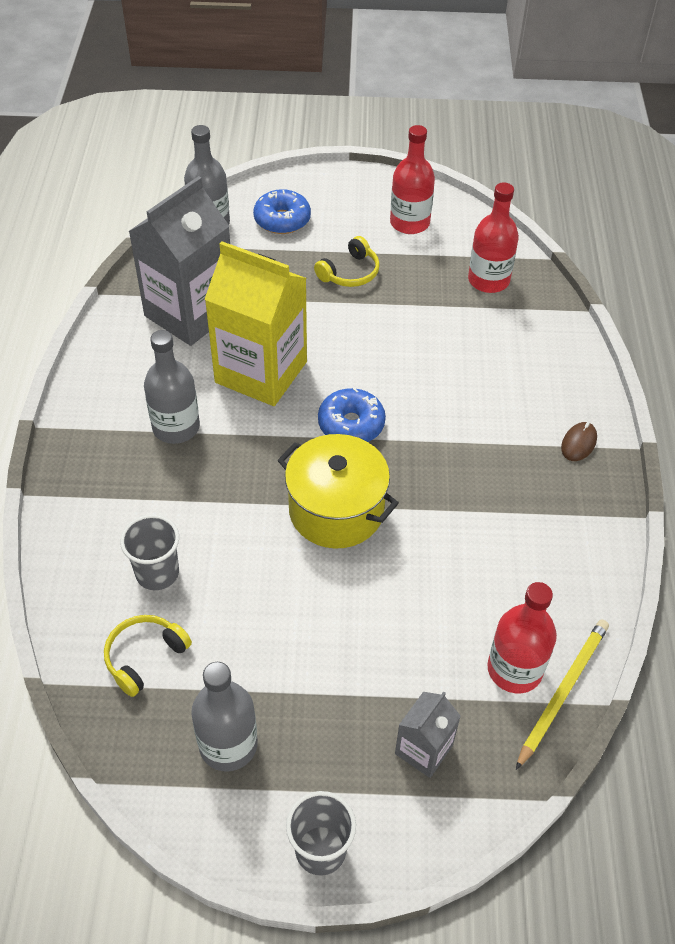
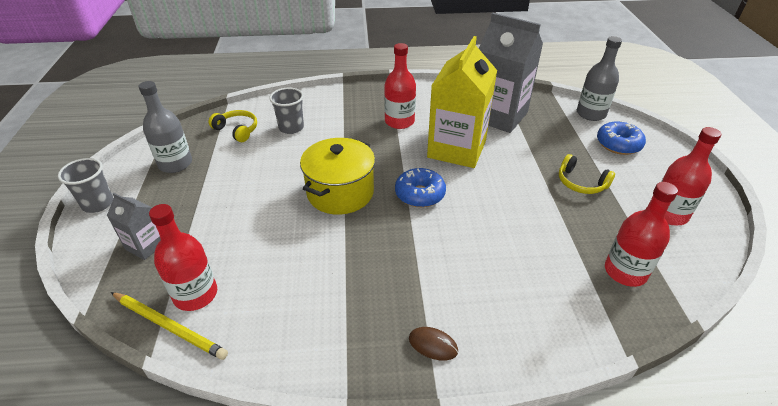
camera: 85 degrees right, 10 degrees down
grey bottle [144,330,200,444] -> red bottle [384,43,416,129]

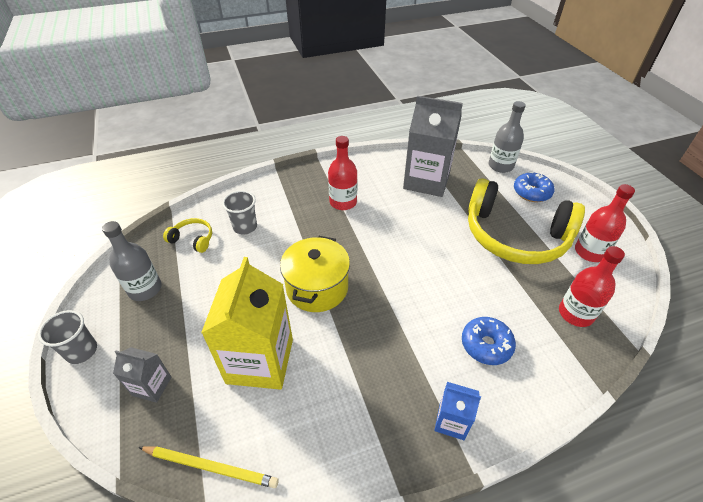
camera: 15 degrees left, 5 degrees up
red bottle [149,204,217,311] -> none
blue donut [395,168,446,207] -> blue donut moved to [462,317,516,365]
brown mouse [409,327,458,360] -> blue carton [434,382,481,440]
yellow carton [427,36,497,168] -> yellow carton moved to [201,257,293,390]
yellow headphones [559,154,615,194] -> yellow headphones [468,178,585,264], size x2.45

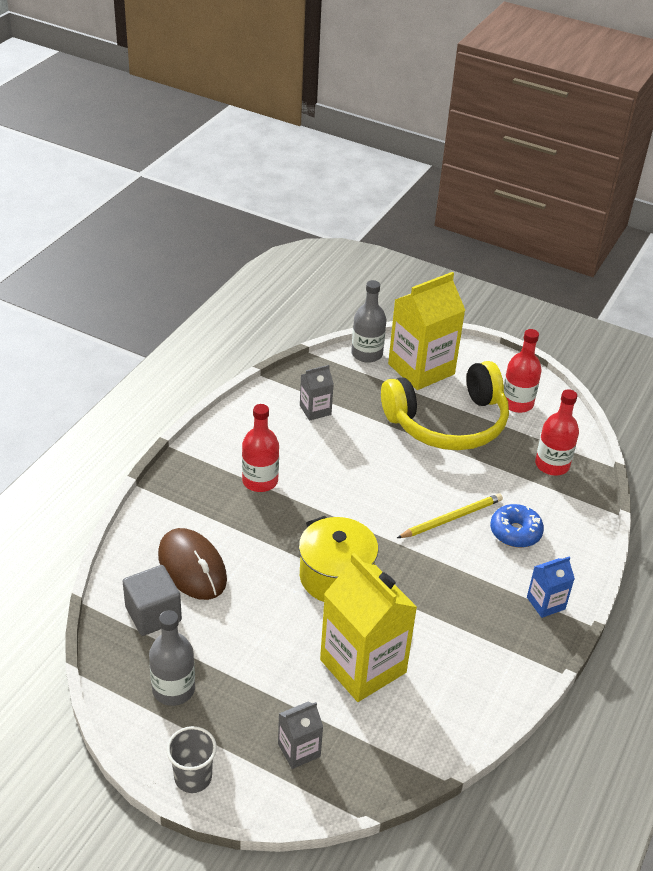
camera: 45 degrees left, 5 degrees down
yellow pencil [139,446,279,488] -> yellow pencil moved to [397,493,503,538]
yellow headphones [163,218,212,253] -> grey cube [122,565,182,636]
grey cup [222,190,257,235] -> brown mouse [158,528,227,600]
grey carton [403,96,463,197] -> grey carton [300,365,334,421], size x0.48
blue donut [514,172,554,202] -> yellow carton [388,272,465,390]

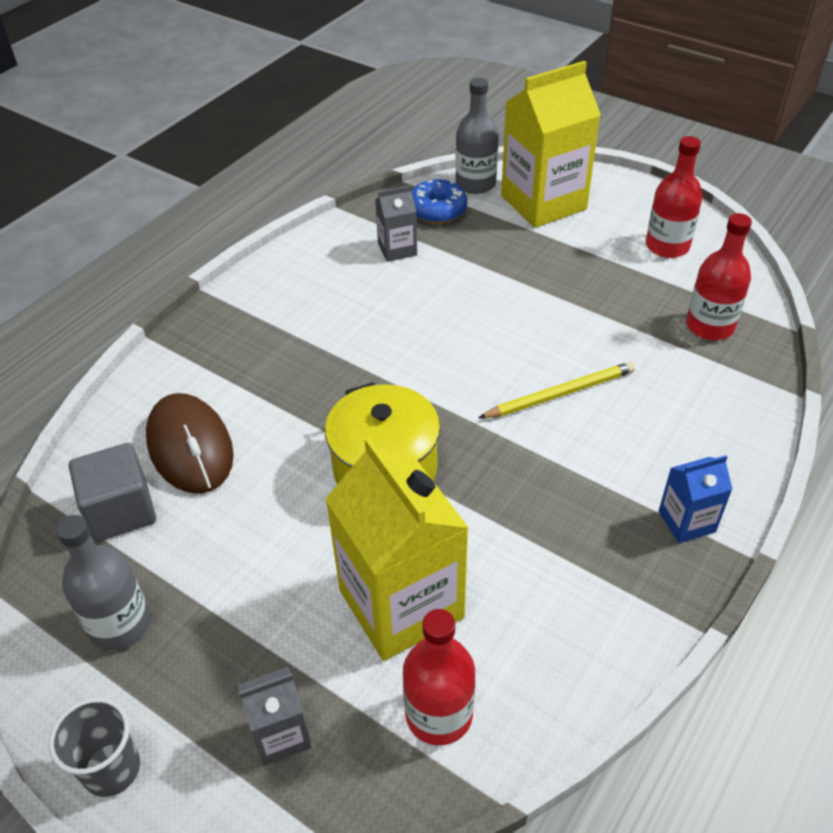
camera: 10 degrees right, 5 degrees up
red bottle [242,404,279,492] -> red bottle moved to [403,609,475,745]
yellow headphones [381,361,509,450] -> none
blue donut [490,504,544,548] -> blue donut moved to [411,179,467,224]

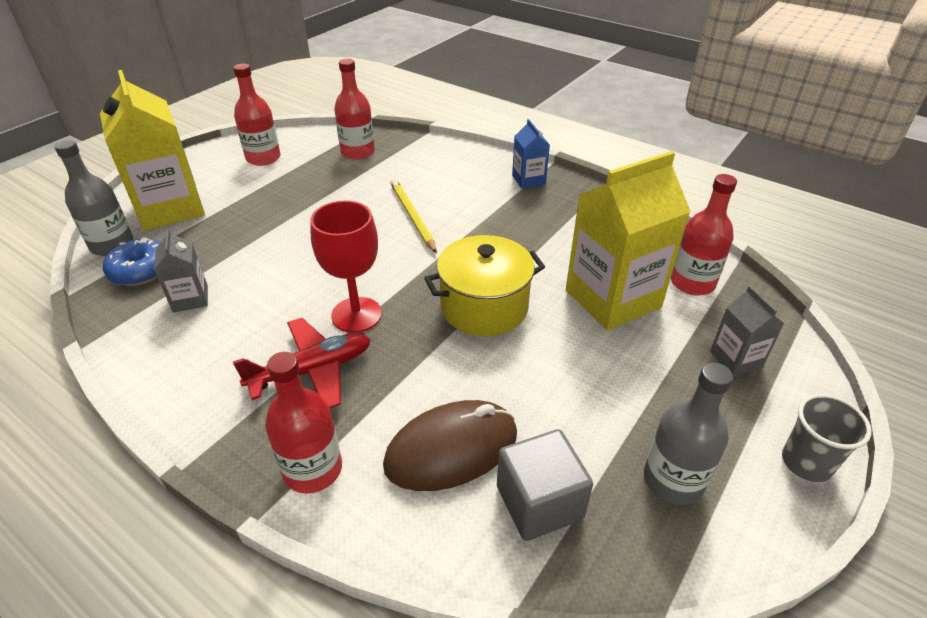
camera: 90 degrees left, 5 degrees down
none -> red plane [233,318,371,408]
none -> red bottle [265,352,342,493]
none -> red goblet [310,200,382,333]

